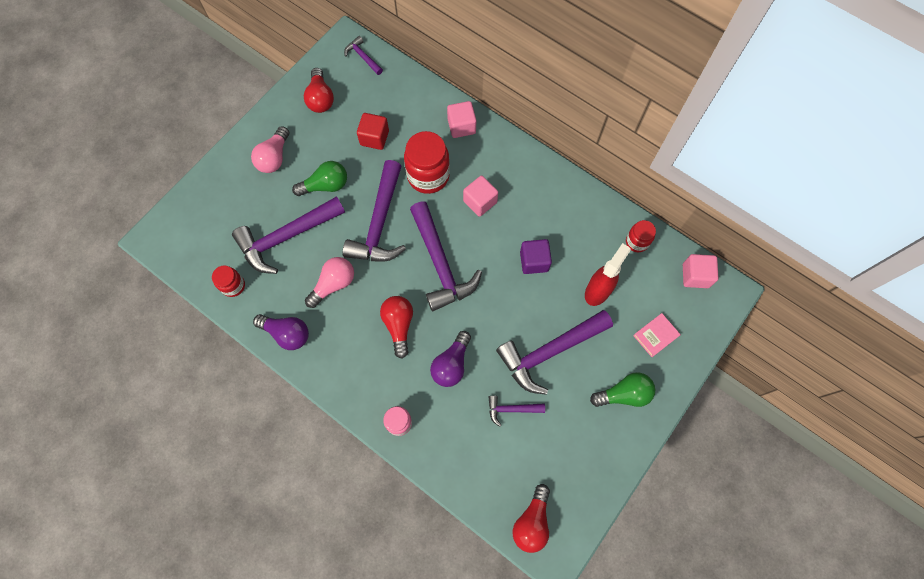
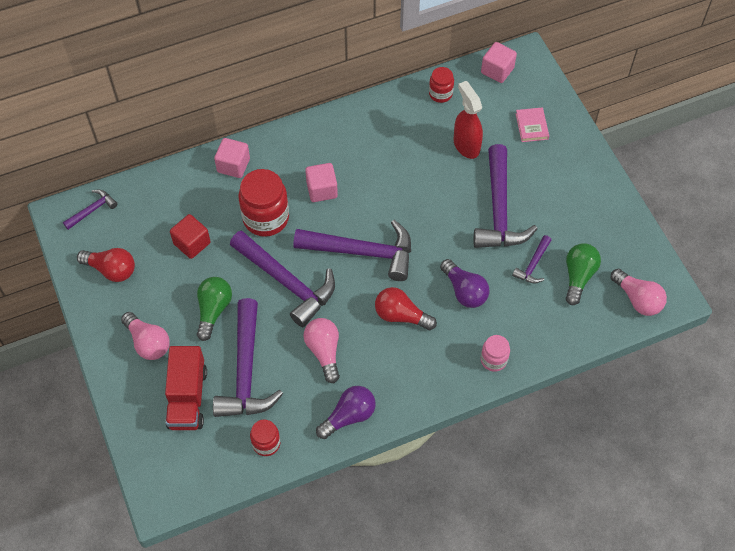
camera: 60 degrees left, 10 degrees down
purple hammer [344,36,383,75] -> purple hammer turned 150 degrees clockwise [63,190,117,230]
red light bulb [513,484,550,553] -> pink light bulb [611,269,667,316]
purple cube [520,239,552,274] -> none
green light bulb [590,372,655,407] -> green light bulb moved to [566,243,601,305]
none -> red truck [165,346,207,430]

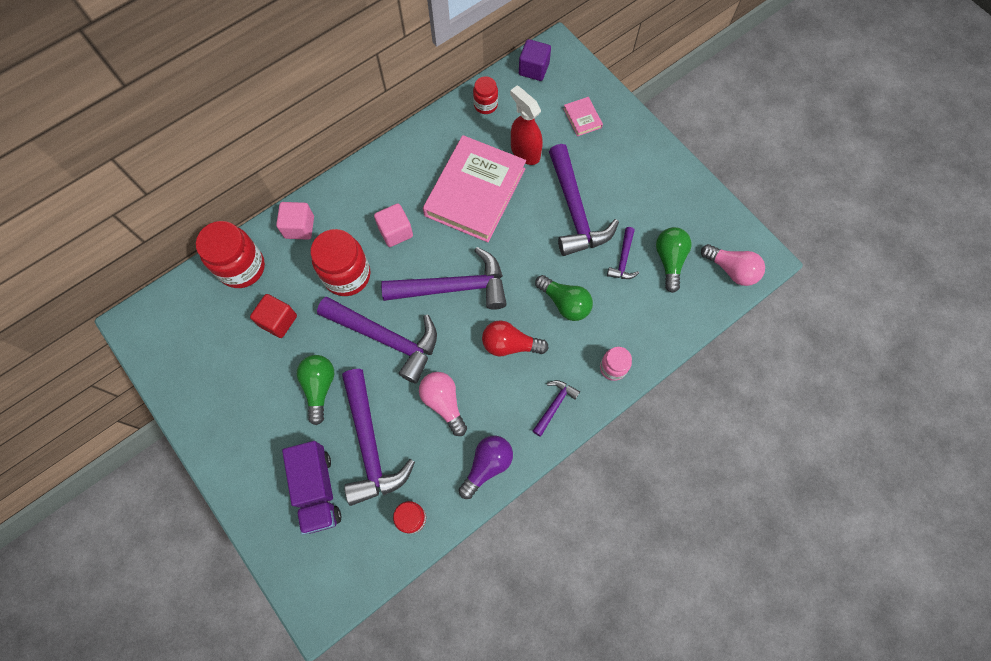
camera: 15 degrees left, 10 degrees up
purple hammer [63,190,117,230] -> purple hammer moved to [533,380,580,437]
red light bulb [77,248,135,282] -> none
pink light bulb [121,312,170,360] -> none
red truck [165,346,207,430] -> purple truck [282,441,341,535]
purple light bulb [440,259,489,308] -> green light bulb [535,275,593,321]
pink cube [481,42,517,83] -> purple cube [519,39,551,81]
none -> red jar [196,221,265,288]
none -> pink book [423,135,526,242]

